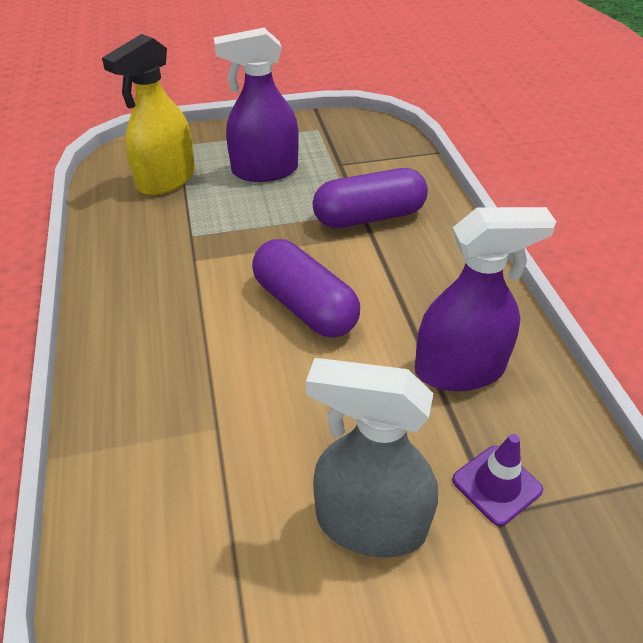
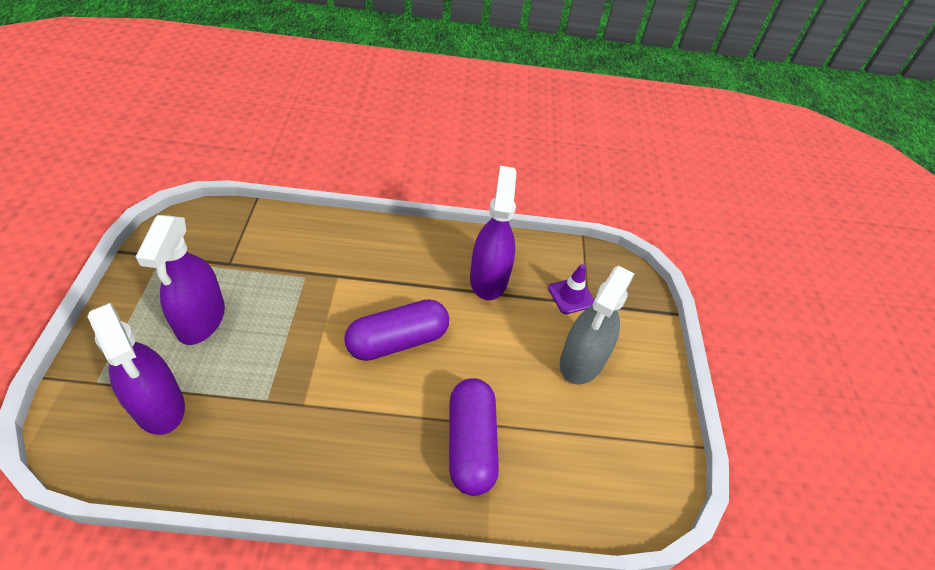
camera: 80 degrees left, 5 degrees up
yellow spray bottle [102,34,195,196] -> purple spray bottle [87,303,185,435]
purple capsule [313,168,428,228] -> purple capsule moved to [449,378,499,496]

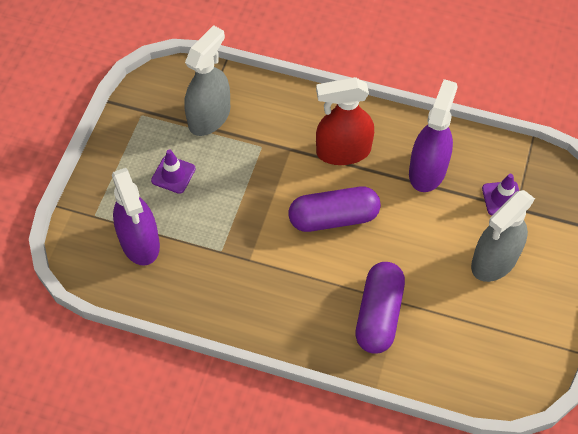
camera: 20 degrees right, 10 degrees up
purple spray bottle [136,215,225,345] -> purple traffic cone [151,149,196,194]
none -> grey spray bottle [184,25,230,136]
none -> red spray bottle [316,77,374,165]

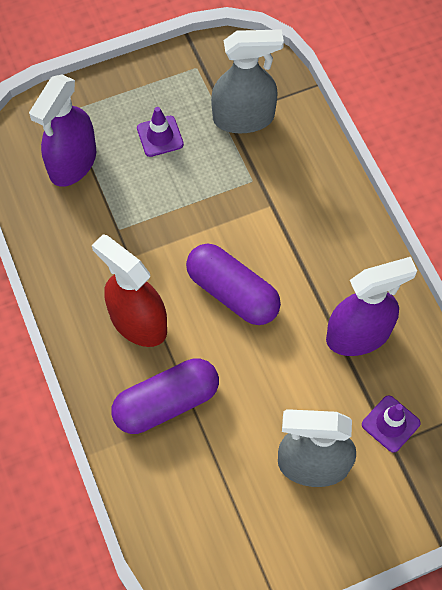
camera: 50 degrees right, 5 degrees up
red spray bottle [316,77,374,165] -> red spray bottle moved to [92,234,167,347]

